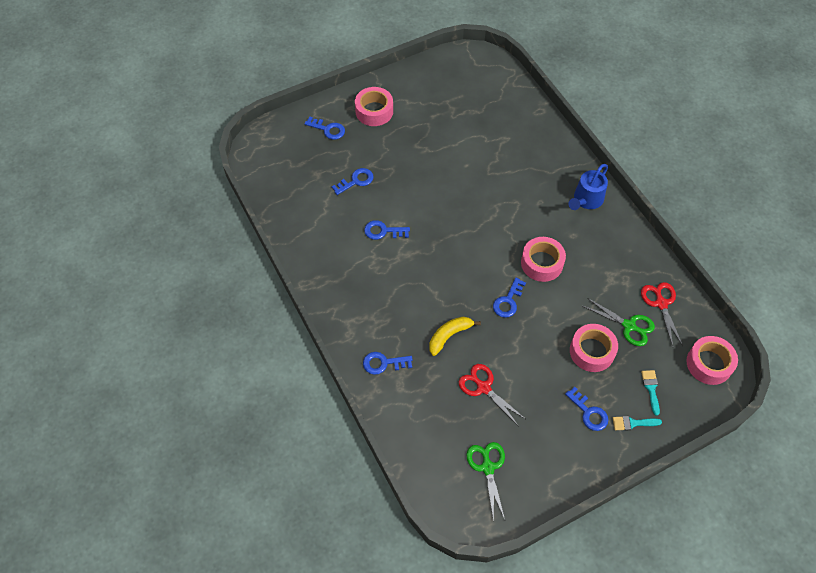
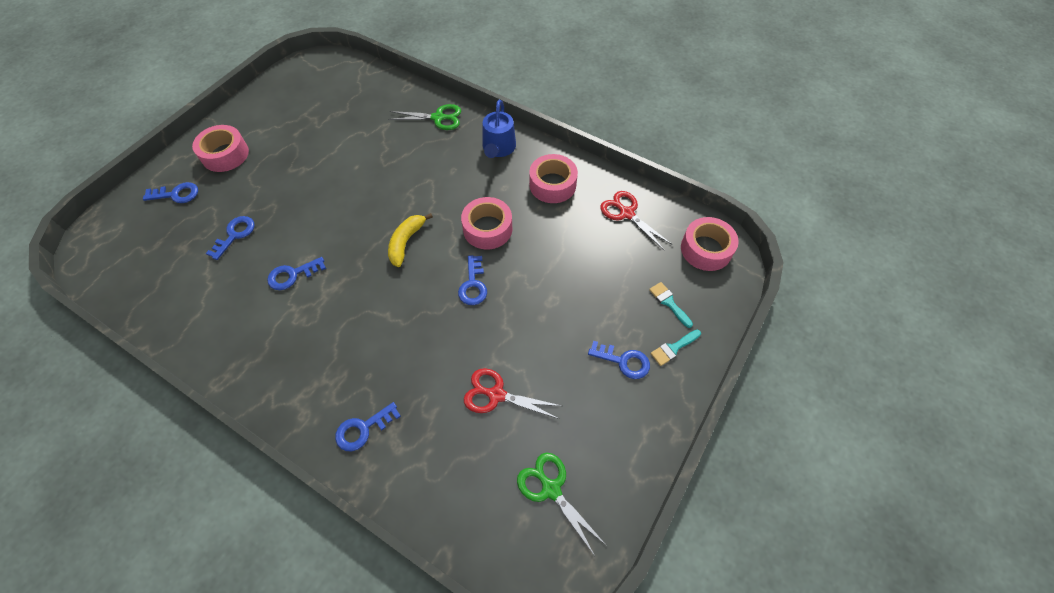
camera: 30 degrees left, 0 degrees up
yellow banana [429,317,481,356] -> yellow banana moved to [388,213,433,267]
pink tape [570,324,618,372] -> pink tape moved to [529,154,578,203]
green scissors [583,298,655,346] -> green scissors moved to [388,104,461,130]

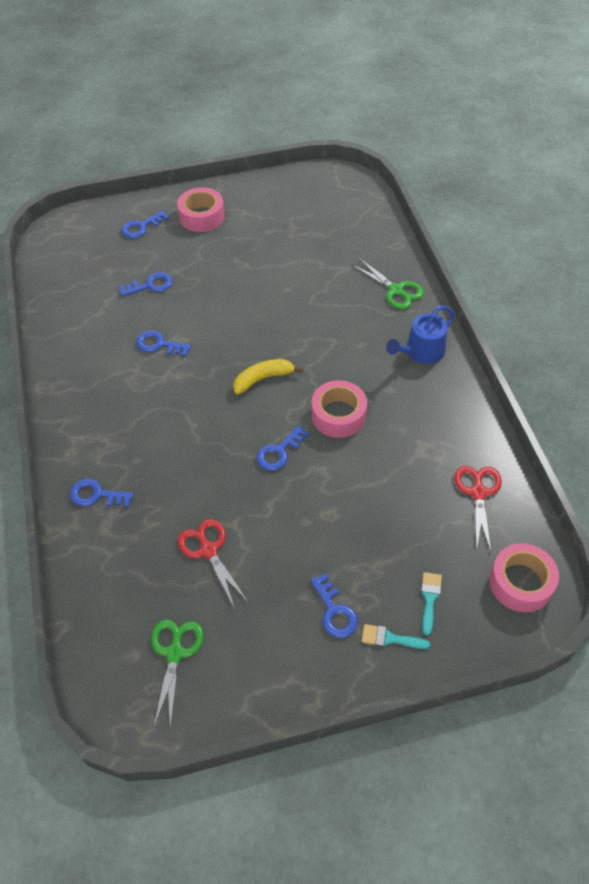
camera: 45 degrees right, 5 degrees down
blue key [143,182,198,203] -> blue key turned 105 degrees clockwise [121,210,169,238]
pink tape [529,154,578,203] -> none

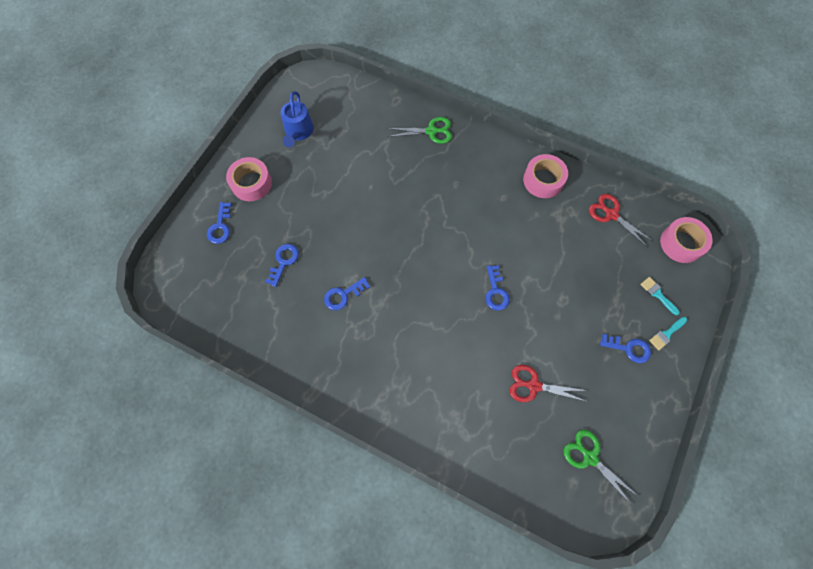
camera: 50 degrees left, 15 degrees up
blue key [70,478,134,507] -> none
yellow banana [233,359,303,394] -> none
pink tape [311,380,367,438] -> pink tape moved to [523,154,568,198]
blue watering can [386,306,455,364] -> blue watering can moved to [281,91,314,148]

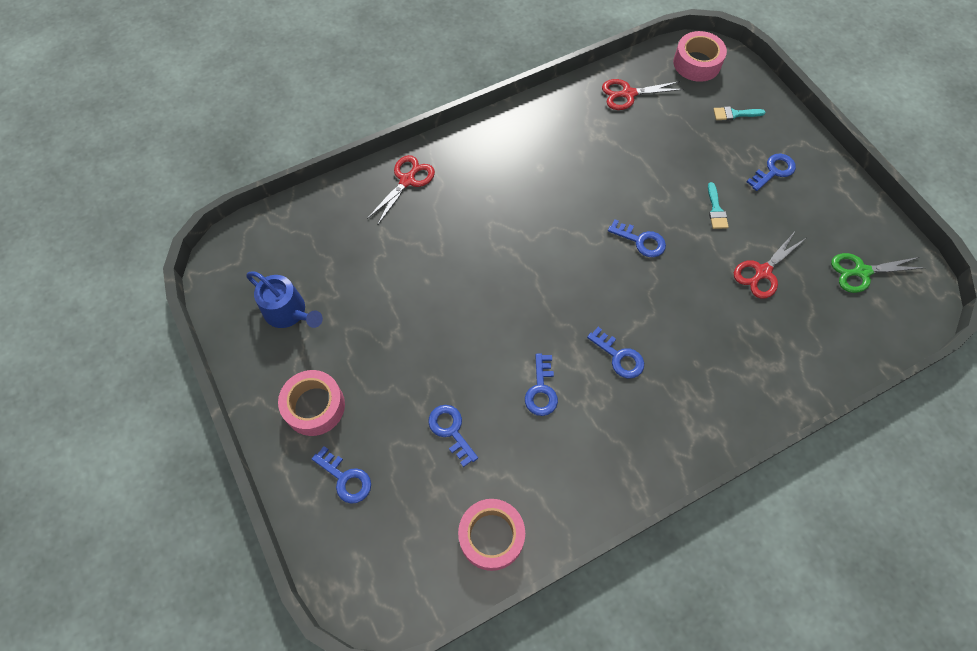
camera: 55 degrees left, 5 degrees down
green scissors [387,117,452,144] -> red scissors [367,155,435,224]
pink tape [523,154,568,198] -> pink tape moved to [458,499,525,571]
turquoise brush [649,317,687,350] -> turquoise brush moved to [708,182,729,229]
none -> blue key [587,327,644,378]

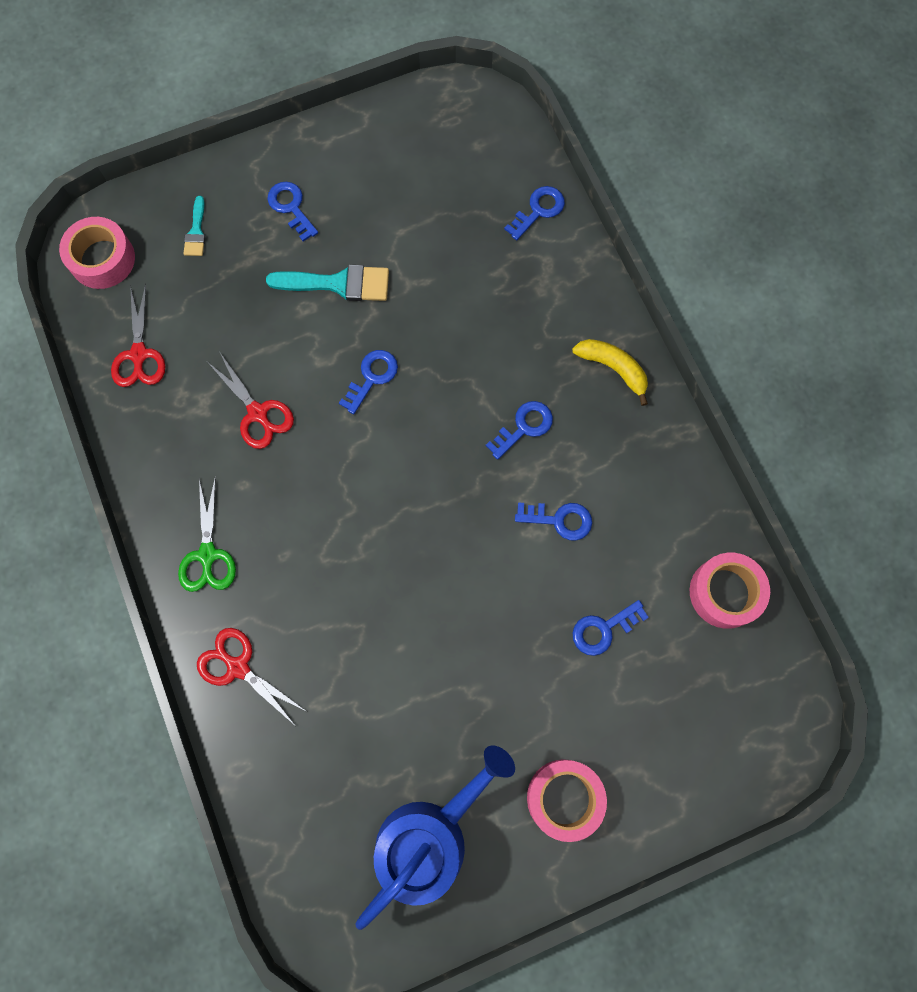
camera: 85 degrees left, 10 degrees up
blue watering can [246,271,323,328] -> blue watering can [355,746,515,930], size x1.56
blue key [312,446,371,504] -> blue key moved to [504,186,565,240]
turquoise brush [708,182,729,229] -> turquoise brush [266,265,389,301], size x1.80
red scissors [734,232,806,299] -> red scissors moved to [208,353,294,449]
green scissors [831,253,924,293] -> green scissors moved to [178,476,236,592]
none -> yellow banana [572,339,648,406]

